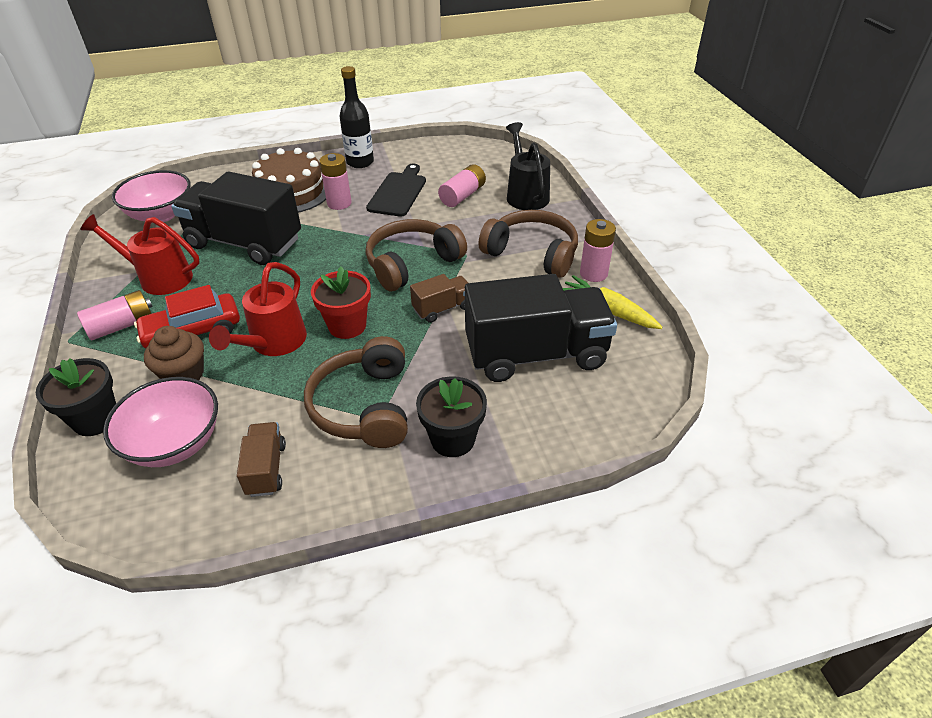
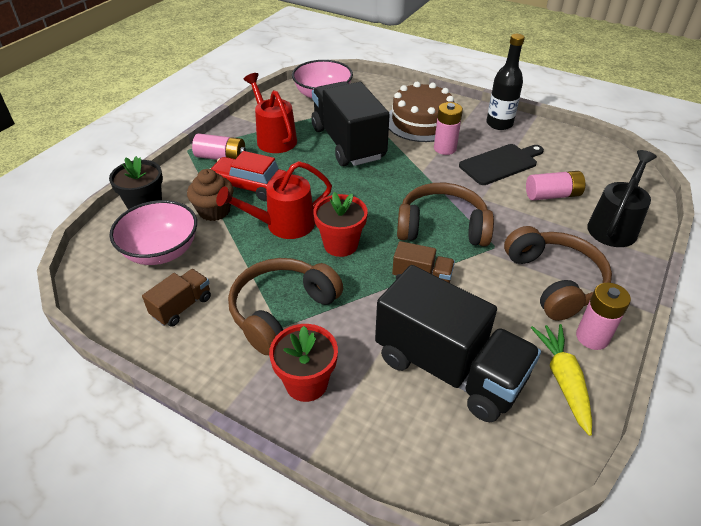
camera: 45 degrees right, 0 degrees up
black flower pot [416,376,487,457] -> red flower pot [269,324,338,402]

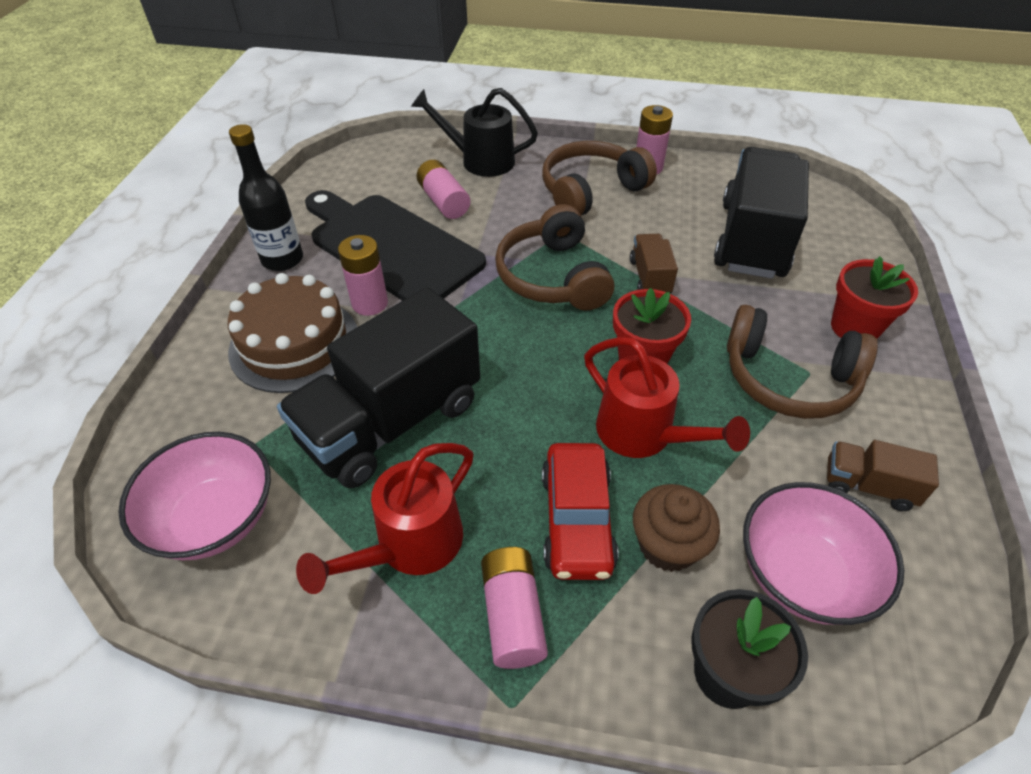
camera: 110 degrees left, 5 degrees up
black cutting board [459,144,544,185] -> black cutting board [305,190,486,301], size x1.66
yellow carrot [531,324,592,436] -> none

